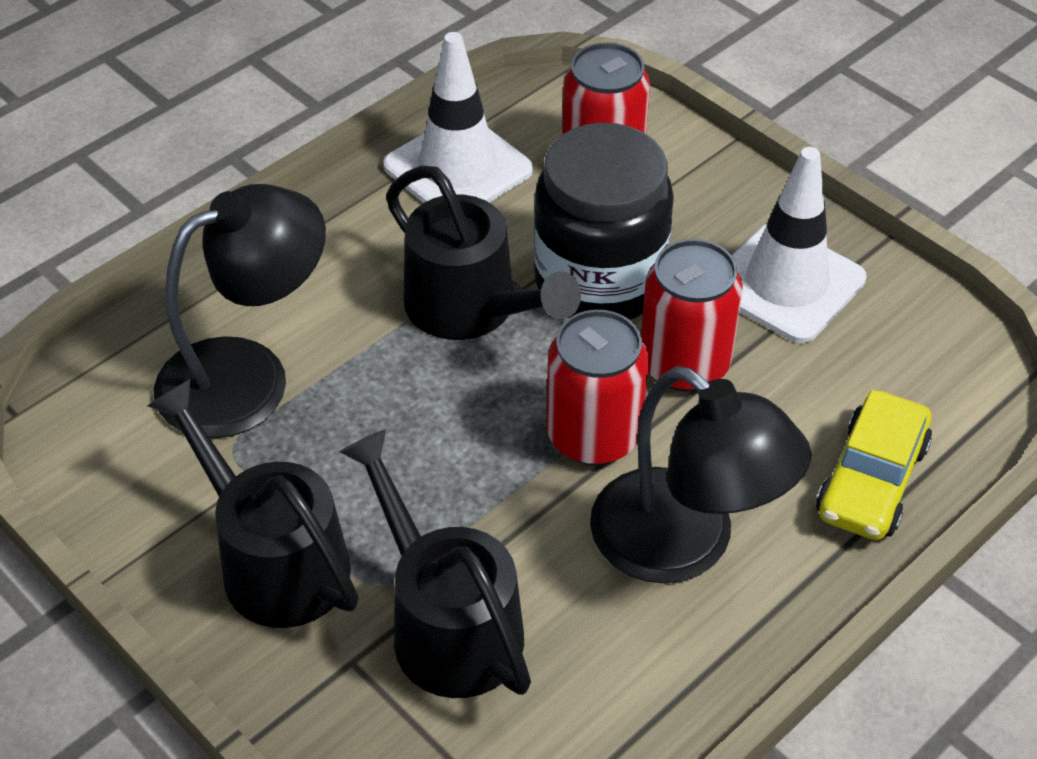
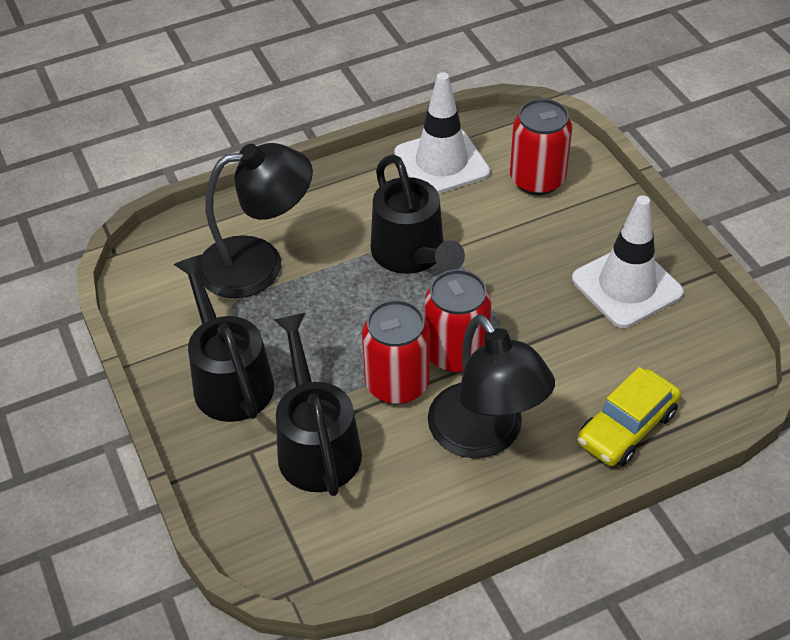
camera: 20 degrees right, 0 degrees up
black jar [534,123,674,320] -> none
red can [641,239,743,392] -> red can moved to [362,300,430,404]

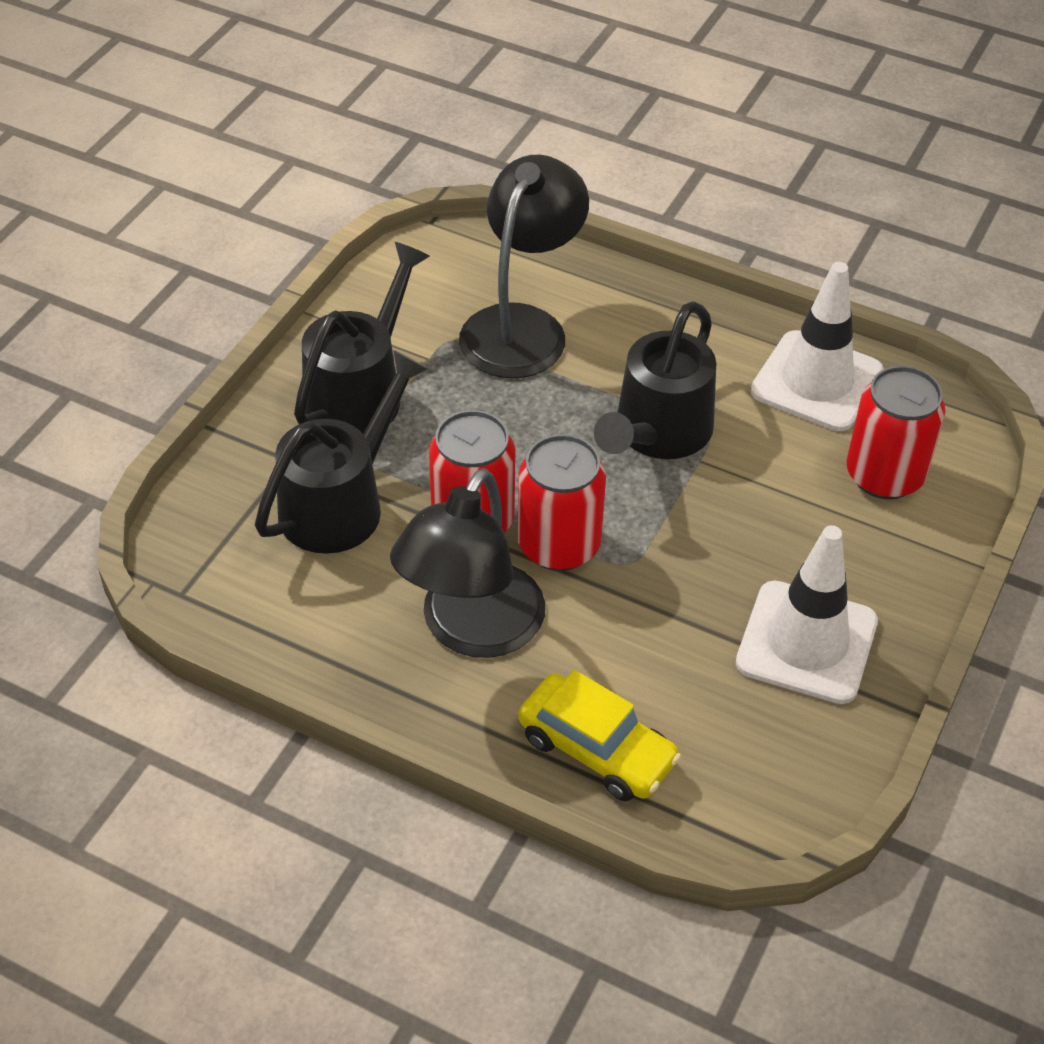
camera: 50 degrees right, 0 degrees up
black lamp [198,143,313,298] -> black lamp turned 105 degrees counterclockwise [459,155,589,378]
yellow car [577,367,681,467] -> yellow car turned 150 degrees counterclockwise [518,670,681,801]

